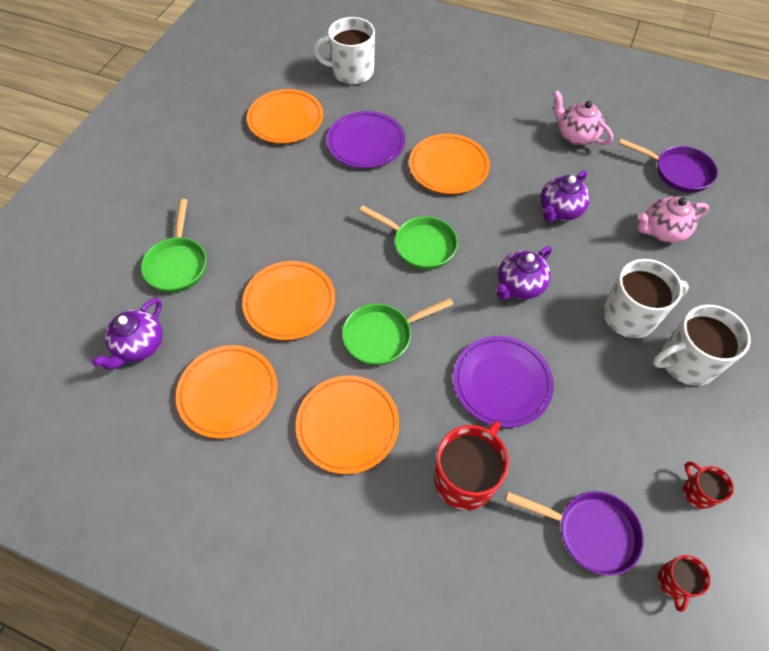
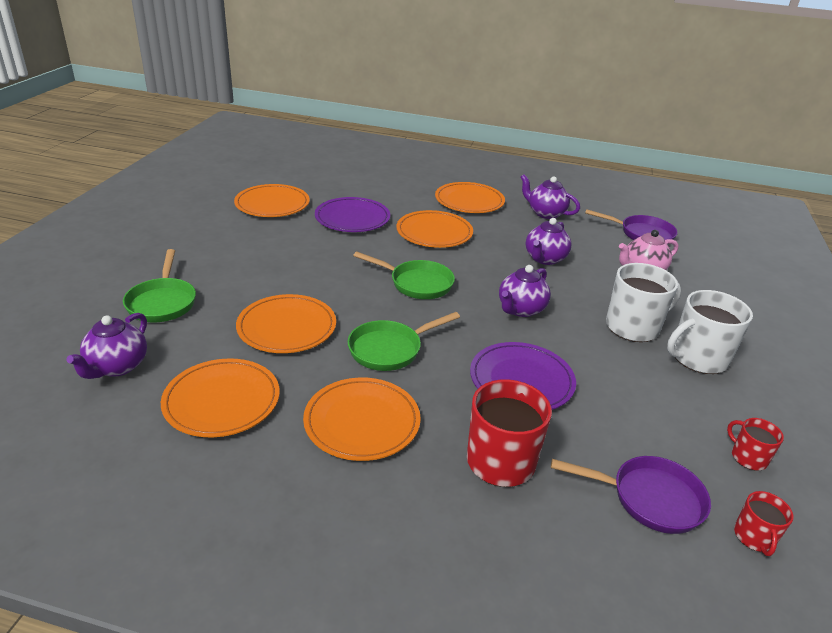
camera: 10 degrees left, 25 degrees down
white mug [314,17,375,85] -> none
pink teapot [553,90,613,145] -> purple teapot [521,174,580,219]
none -> orange plate [435,182,505,213]

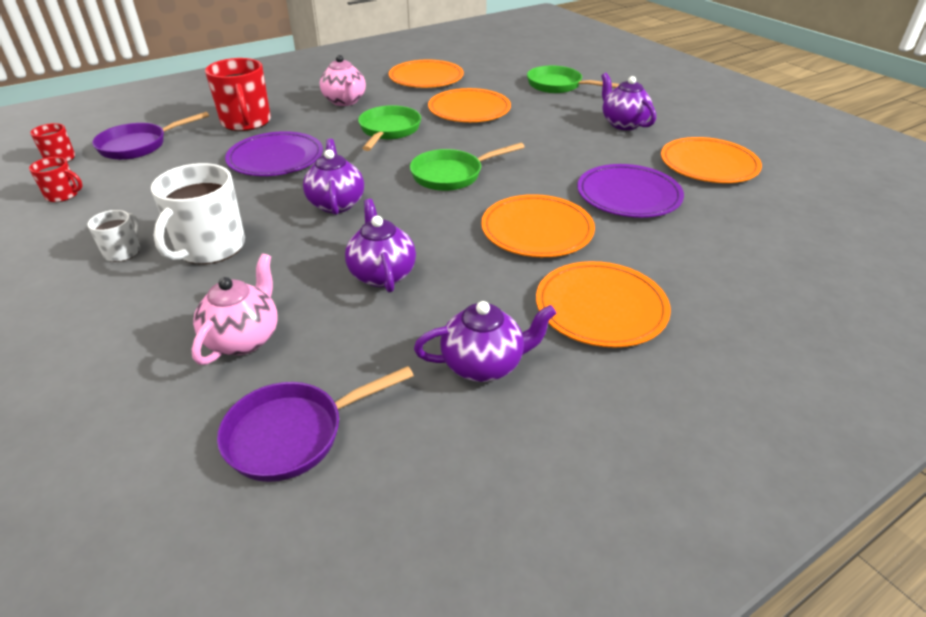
camera: 135 degrees right, 5 degrees up
purple teapot [66,313,147,379] -> purple teapot moved to [601,73,656,130]
orange plate [303,378,421,461] -> pink teapot [320,55,366,106]
white mug [667,290,753,374] -> white mug [88,210,140,262], size x0.52

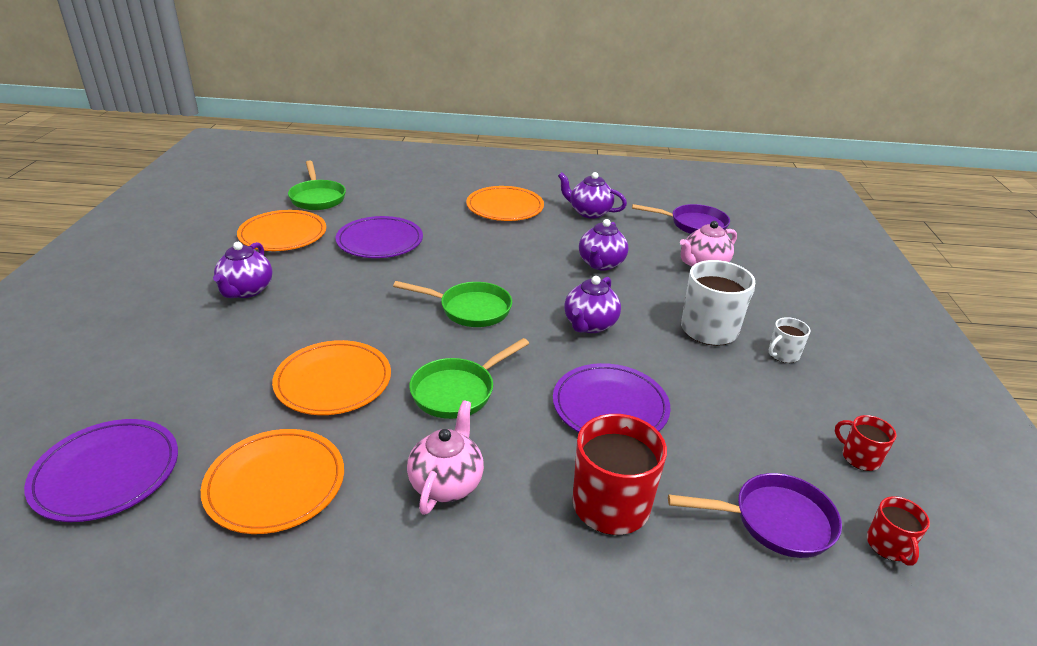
camera: 145 degrees left, 5 degrees down
orange plate [481,194,595,257] -> none
green pan [527,66,619,93] -> green pan moved to [288,161,346,210]
none -> purple plate [24,419,178,522]

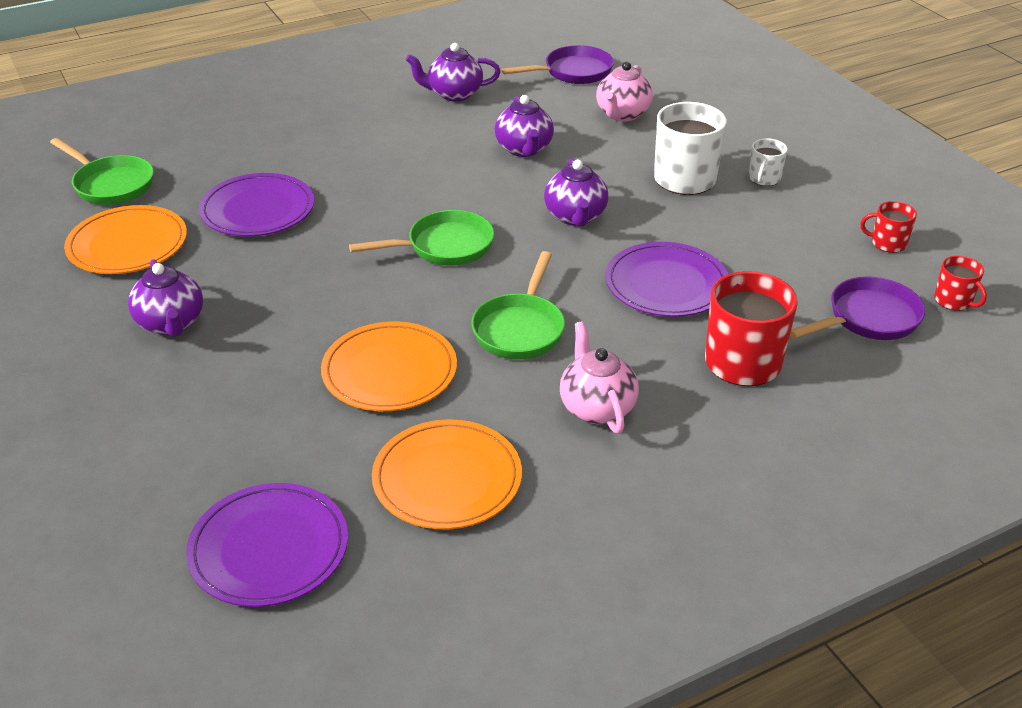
camera: 30 degrees left, 5 degrees up
orange plate [466,186,544,221] -> none

